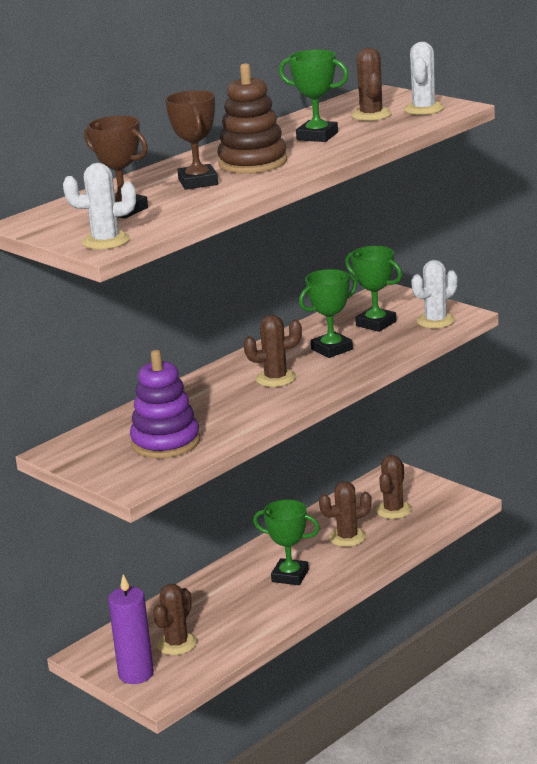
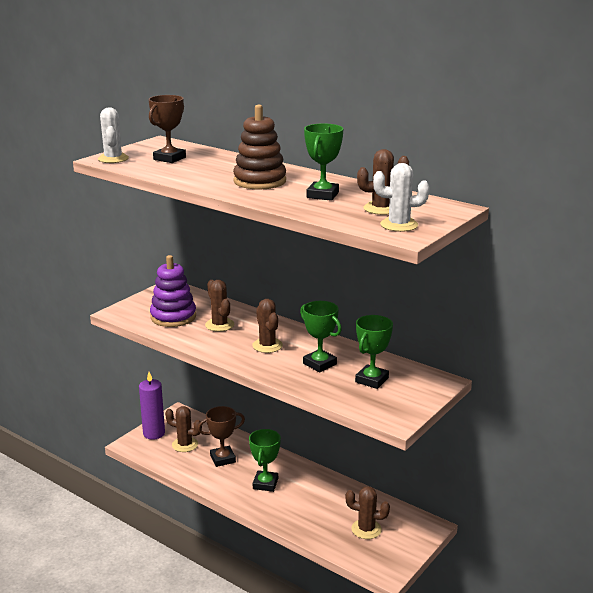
camera: 80 degrees right, 0 degrees up
brown trophy [165,90,218,190] -> brown trophy moved to [198,406,245,467]
brown cactus [319,481,372,547] -> brown cactus moved to [205,280,234,332]
white cactus [411,260,457,328] -> none

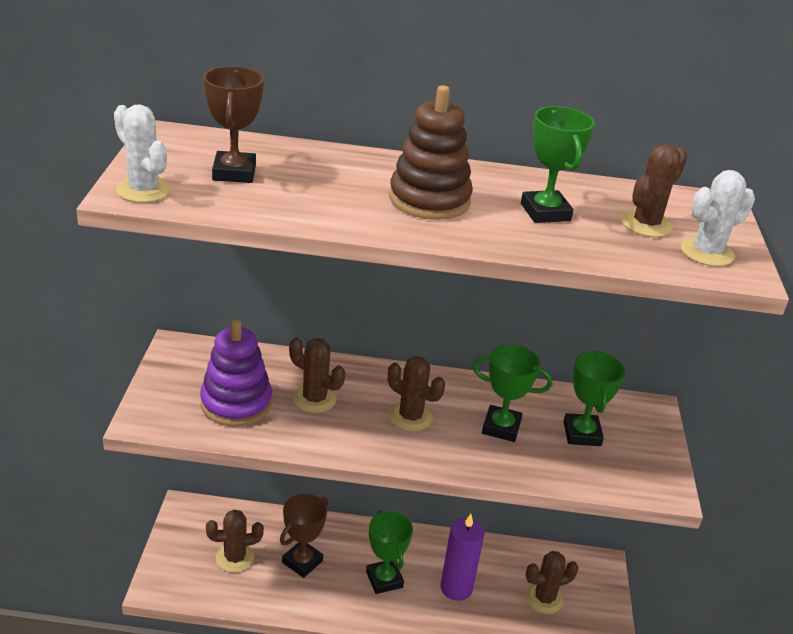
camera: 35 degrees left, 10 degrees up
purple candle [139,372,165,440] -> purple candle moved to [440,514,484,601]

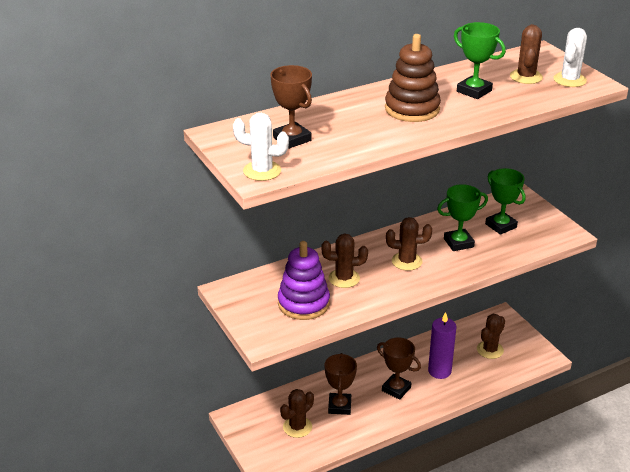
camera: 30 degrees left, 0 degrees up
green trophy [366,510,413,594] -> brown trophy [377,337,421,400]

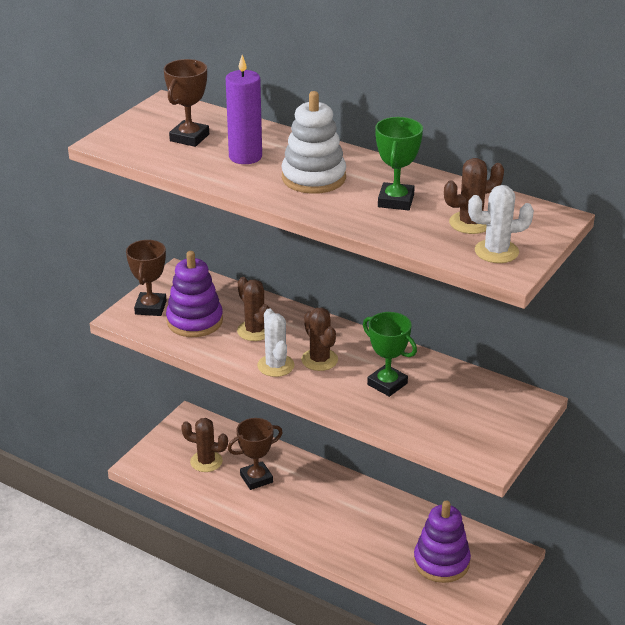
camera: 60 degrees right, 0 degrees up
white cactus [233,113,289,181] -> white cactus moved to [257,309,295,377]
brown trophy [377,337,421,400] -> brown trophy moved to [126,240,167,316]
brown stacking toy [385,34,441,122] -> white stacking toy [282,91,346,194]
purple candle [428,312,456,379] -> purple candle moved to [226,55,262,164]
brown cactus [477,314,505,359] -> purple stacking toy [414,501,471,583]
green trophy [485,168,526,235] -> none

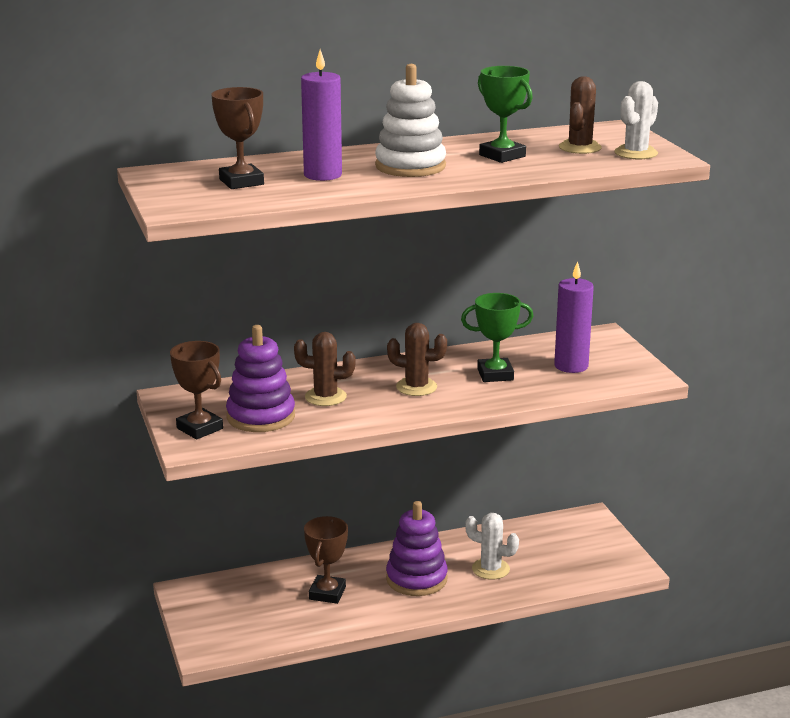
camera: 50 degrees left, 10 degrees down
brown cactus [181,418,228,472] -> none
white cactus [257,309,295,377] -> white cactus moved to [465,513,519,580]
purple stacking toy [414,501,471,583] -> purple stacking toy moved to [386,501,448,596]
none -> purple candle [554,261,594,373]

